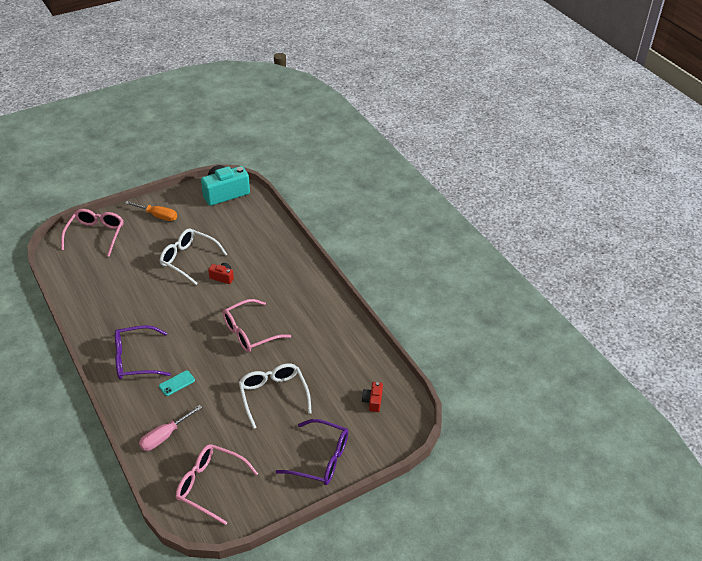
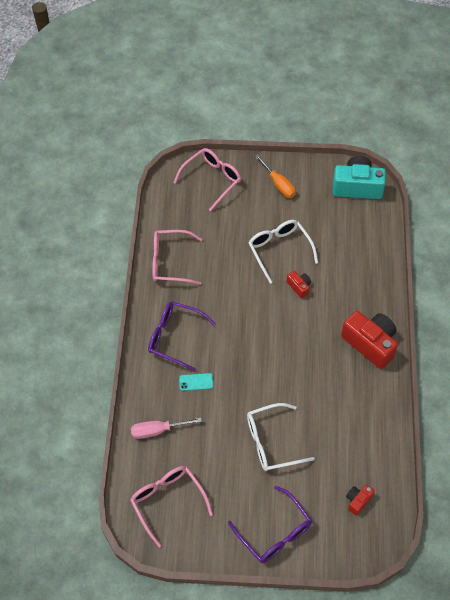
camera: 35 degrees right, 15 degrees up
pink glasses [223,299,291,352] -> pink glasses moved to [152,230,202,285]
white glasses [239,363,312,429] -> white glasses turned 120 degrees counterclockwise [247,403,315,471]
none -> red camera [341,311,398,369]

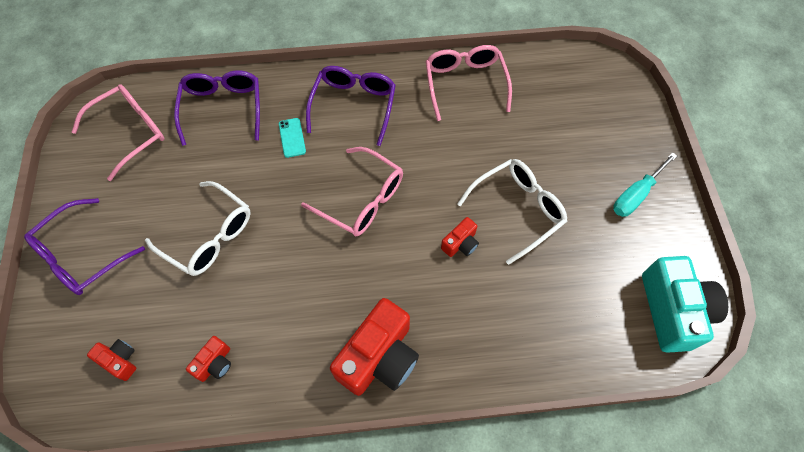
camera: 80 degrees right, 5 degrees up
pink screwdriver [131,418,202,439] -> purple glasses [174,70,260,146]
pink glasses [173,148,241,211] -> pink glasses moved to [301,147,403,236]
white glasses [247,403,315,471] -> white glasses turned 150 degrees clockwise [145,181,251,276]
orange screwdriver [255,155,296,198] -> turquoise screwdriver [613,152,677,217]
none -> red camera [186,336,231,382]

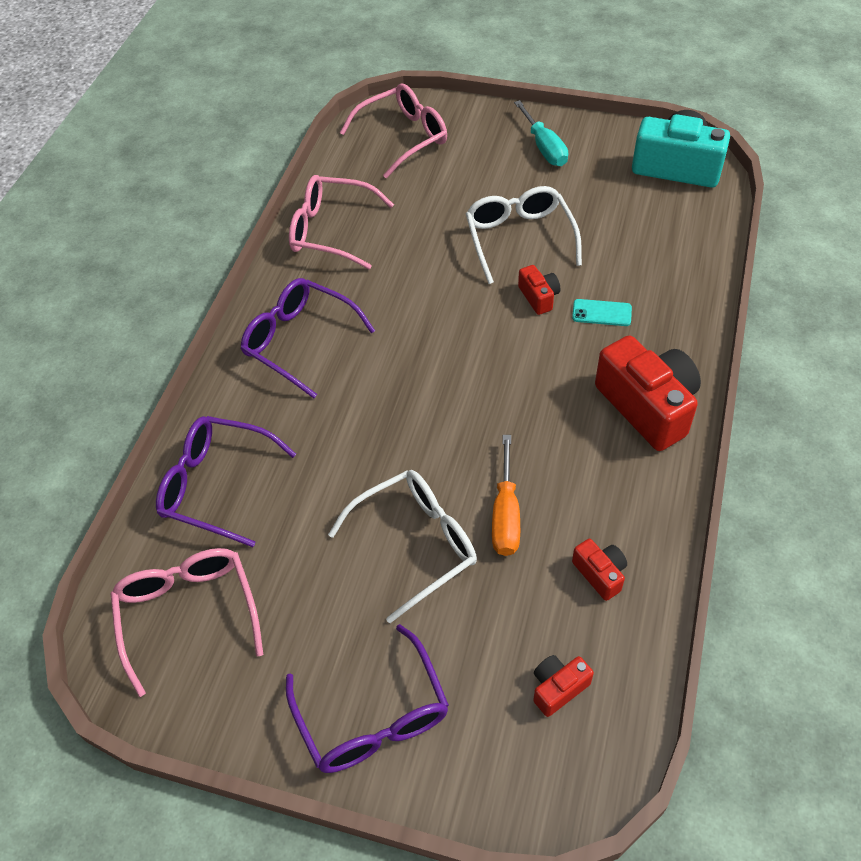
camera: 65 degrees left, 10 degrees down
turquoise phone [279,118,306,158] -> turquoise phone moved to [572,299,632,326]
pink glasses [301,147,403,236] -> pink glasses moved to [340,84,447,178]
none -> orange screwdriver [492,435,520,556]

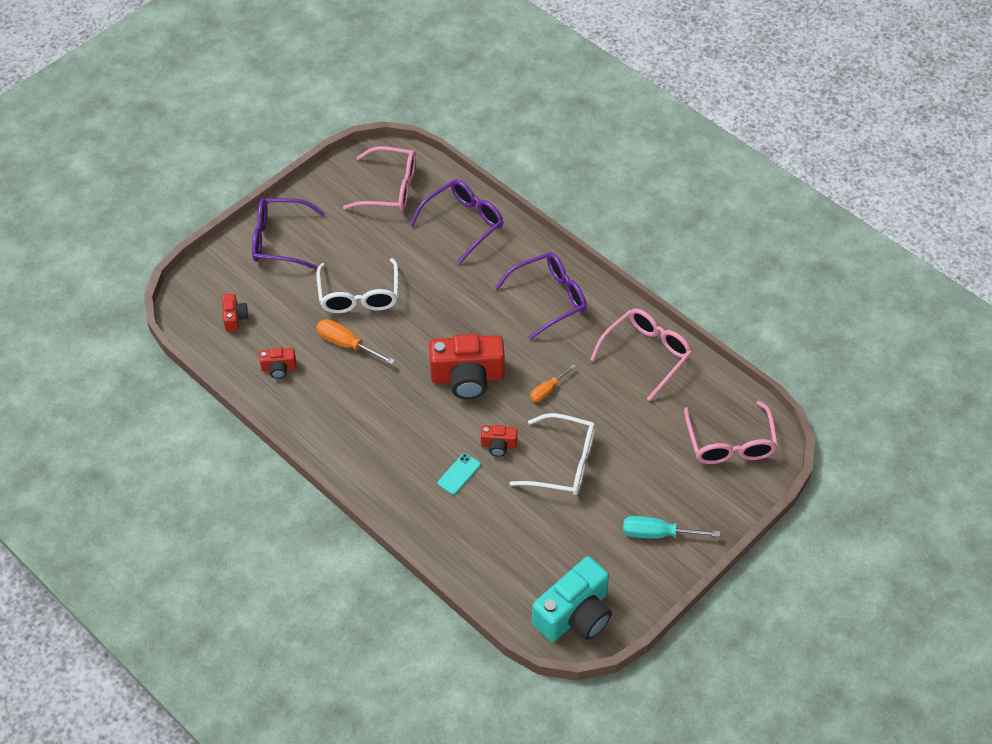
camera: 115 degrees right, 0 degrees up
red camera [595,335,701,451] -> red camera moved to [429,334,505,399]
none -> orange screwdriver [530,364,576,402]

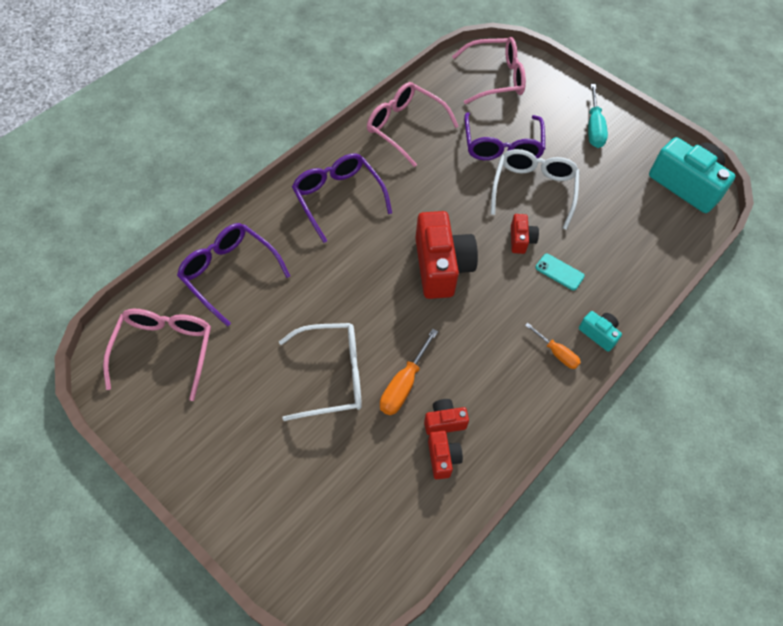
camera: 95 degrees left, 5 degrees up
red camera [222,294,249,332] -> red camera moved to [424,399,469,435]
purple glasses [252,198,325,269] -> purple glasses moved to [464,112,545,160]
orange screwdriver [530,364,576,402] -> orange screwdriver moved to [525,323,581,369]
none -> turquoise camera [579,311,622,352]

